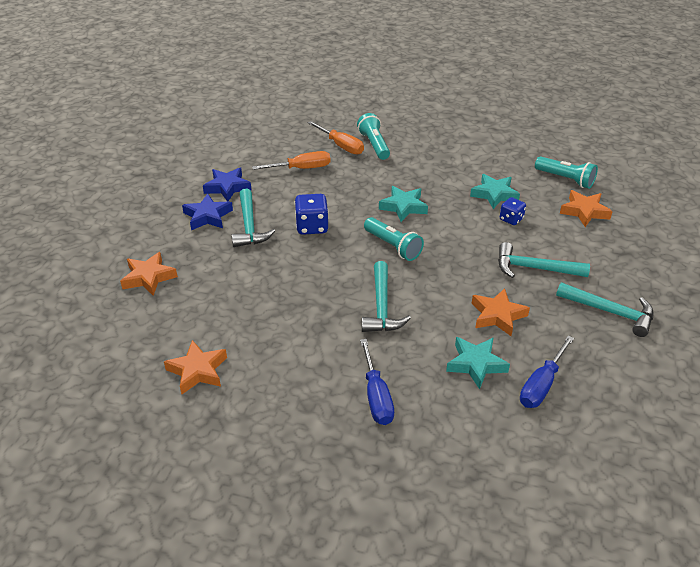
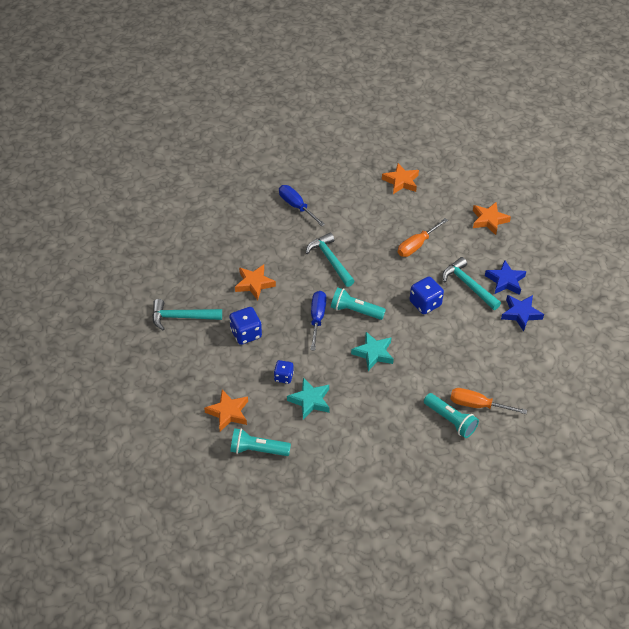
camera: 150 degrees right, 10 degrees up
orange screwdriver [252,151,330,170] -> orange screwdriver moved to [398,218,448,257]
turquoise star [446,337,510,389] -> none
turquoise hammer [498,242,590,278] -> blue dice [229,307,262,345]
blue screwdriver [520,335,574,408] -> blue screwdriver moved to [310,291,326,351]

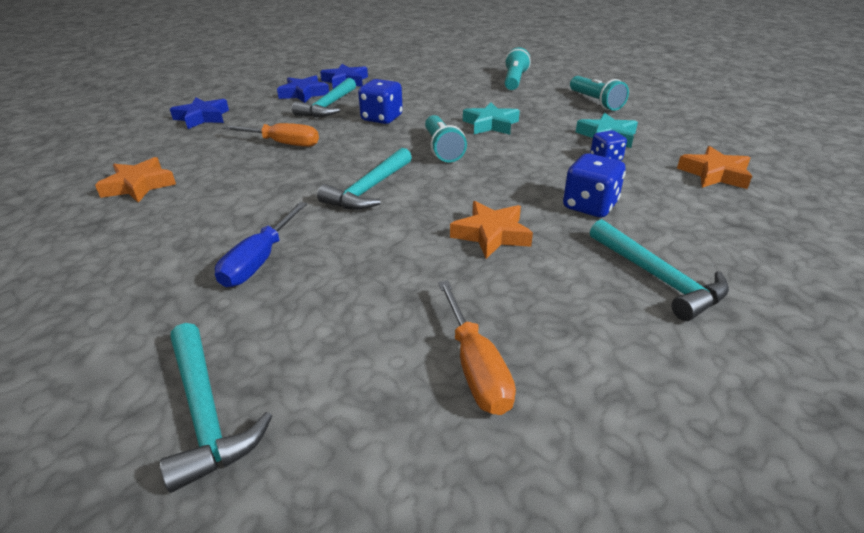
camera: 120 degrees left, 15 degrees down
turquoise flashlight [230,428,291,456] -> turquoise flashlight moved to [570,76,629,111]
blue screwdriver [310,291,326,351] -> none
orange screwdriver [450,388,527,414] -> orange screwdriver moved to [438,280,516,415]
orange star [473,202,511,235] -> blue star [170,98,229,129]
none -> turquoise hammer [160,323,272,493]

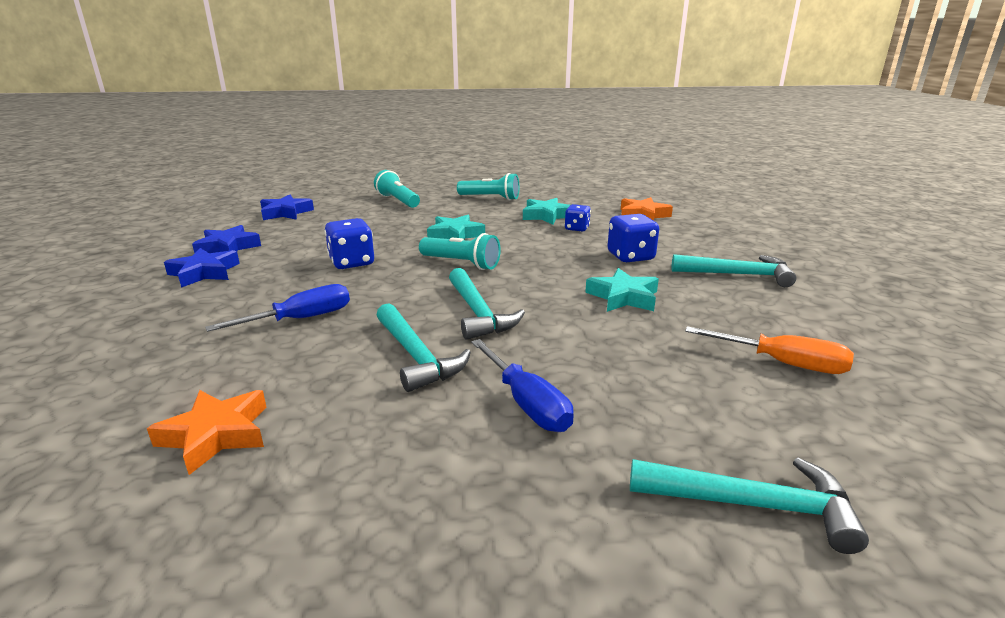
camera: 50 degrees left, 10 degrees down
blue star [170,98,229,129] -> blue star moved to [260,195,314,220]
orange screwdriver [222,123,319,147] -> blue screwdriver [205,284,350,332]
turquoise hammer [292,78,356,117] -> turquoise hammer moved to [376,303,471,392]
orange star [450,201,533,259] -> turquoise star [585,268,659,312]

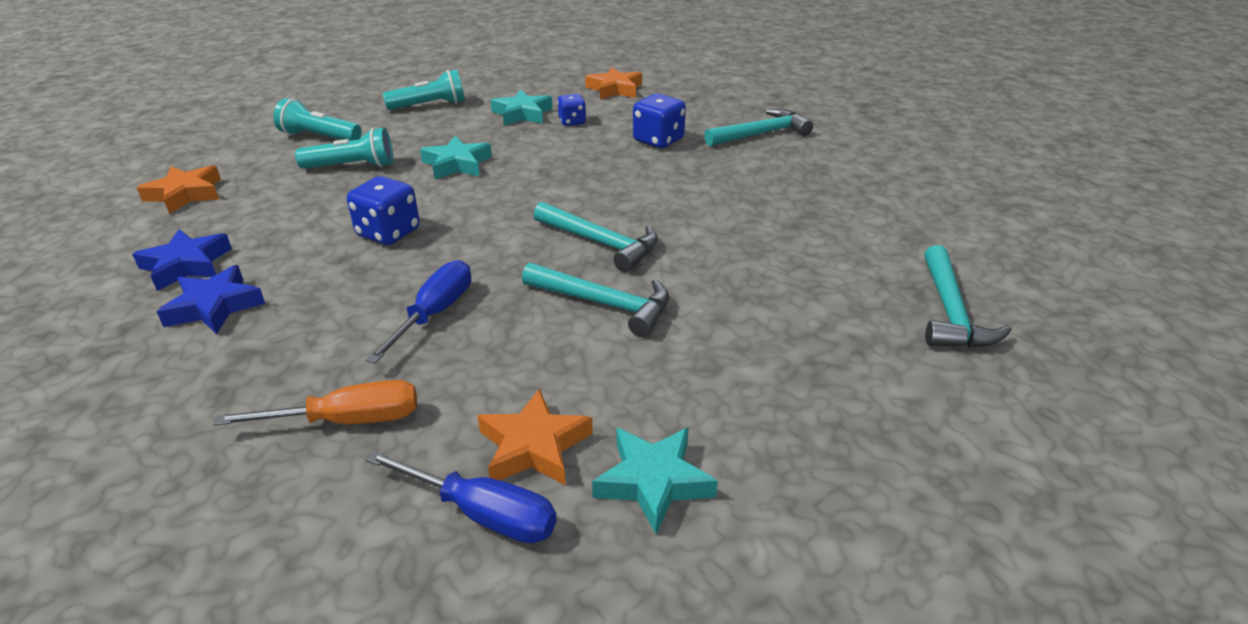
camera: 35 degrees left, 10 degrees up
blue star [260,195,314,220] -> orange star [137,165,221,214]
turquoise flashlight [419,233,501,270] -> turquoise flashlight moved to [295,128,393,169]
blue screwdriver [471,339,574,432] -> blue screwdriver moved to [365,450,557,544]
turquoise star [585,268,659,312] -> turquoise star moved to [592,428,718,534]
turquoise hammer [630,457,869,554] -> turquoise hammer turned 120 degrees clockwise [924,245,1012,348]
orange screwdriver [685,326,854,374] -> orange screwdriver moved to [213,380,417,426]

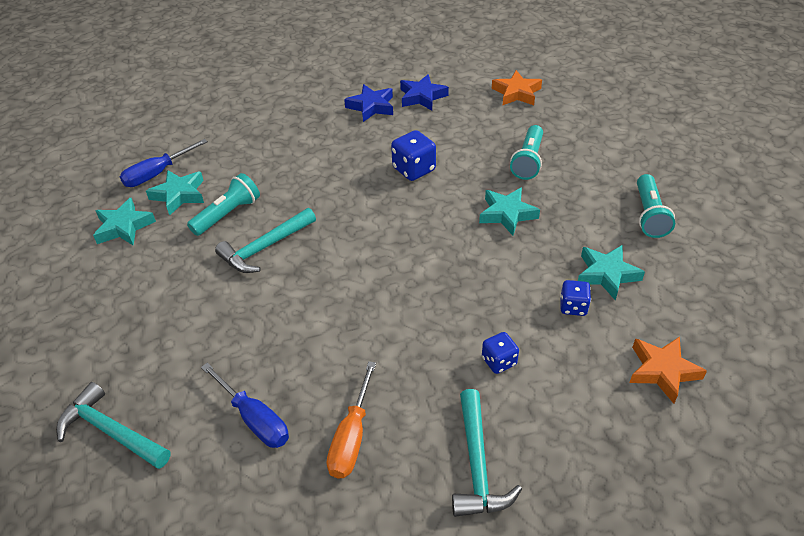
camera: 115 degrees right, 10 degrees up
orange screwdriver [213,380,417,426] -> orange screwdriver moved to [326,361,376,479]
turquoise flashlight [273,98,362,141] -> turquoise flashlight moved to [187,173,260,236]
blue screwdriver [366,260,471,364] -> blue screwdriver moved to [201,363,289,448]
orange star [478,389,593,485] -> turquoise star [146,170,204,215]
turquoise hammer [533,202,658,272] -> none
blue dice [633,94,686,148] -> blue dice [482,332,519,374], size x0.64

